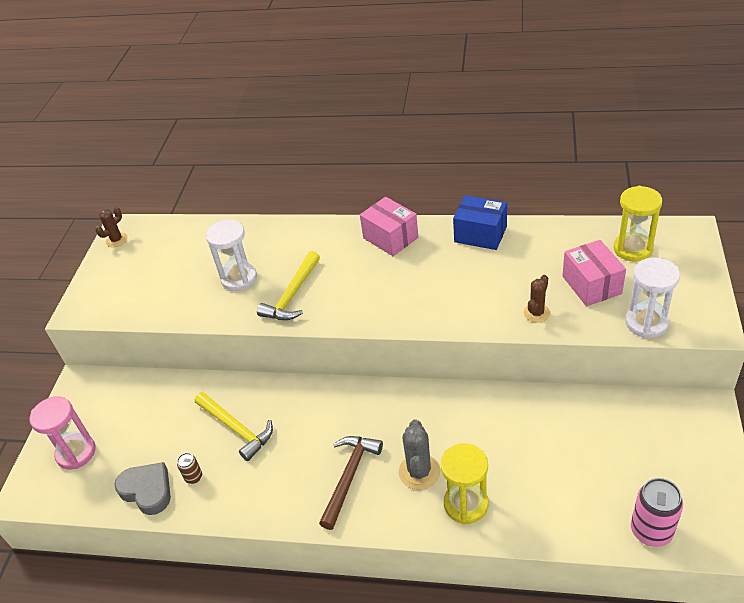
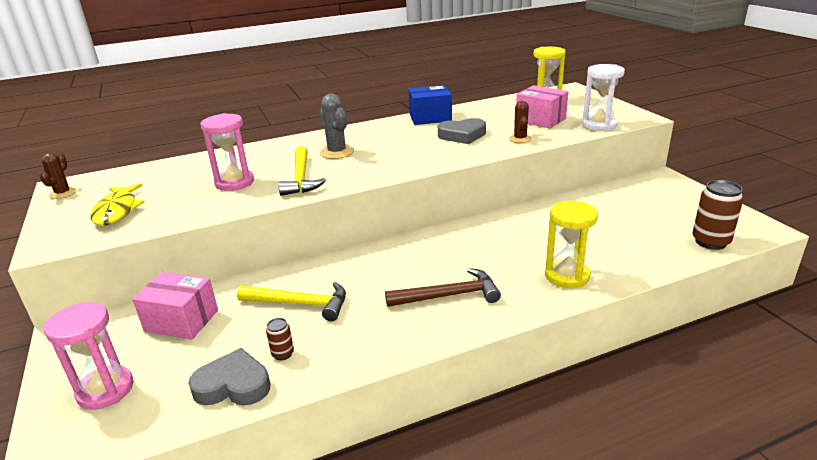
camera: 35 degrees left, 15 degrees down
white hourglass [206,219,257,291] -> pink hourglass [201,113,254,191]
brown hammer [319,436,383,530] -> brown hammer turned 90 degrees clockwise [385,268,501,307]
pink box [360,197,418,256] -> pink box moved to [132,272,218,339]
grey cactus [398,419,440,490] -> grey cactus moved to [320,94,354,159]
pink can [631,478,683,547] -> brown can [692,180,743,250]
none -> yellow fish [90,183,145,226]
none -> grey heart [438,118,486,144]

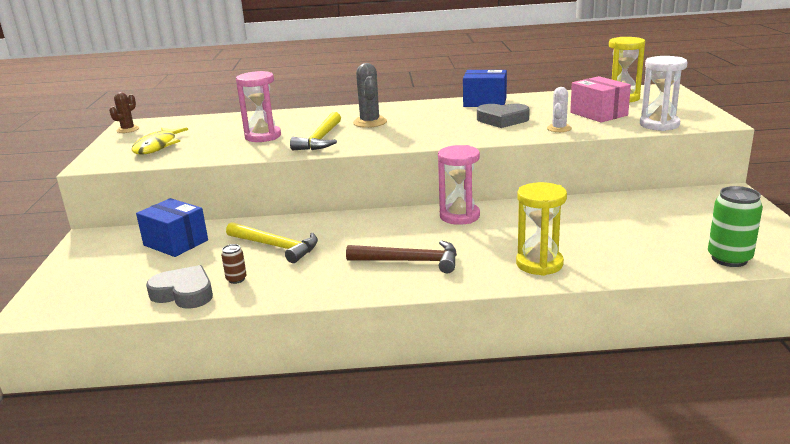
camera: 20 degrees right, 5 degrees down
pink hourglass [44,301,133,410] -> pink hourglass moved to [438,145,480,225]
pink box [132,272,218,339] -> blue box [136,198,208,257]
brown cactus [509,101,532,143] -> white cactus [547,87,572,132]
brown can [692,180,743,250] -> green can [708,186,763,267]

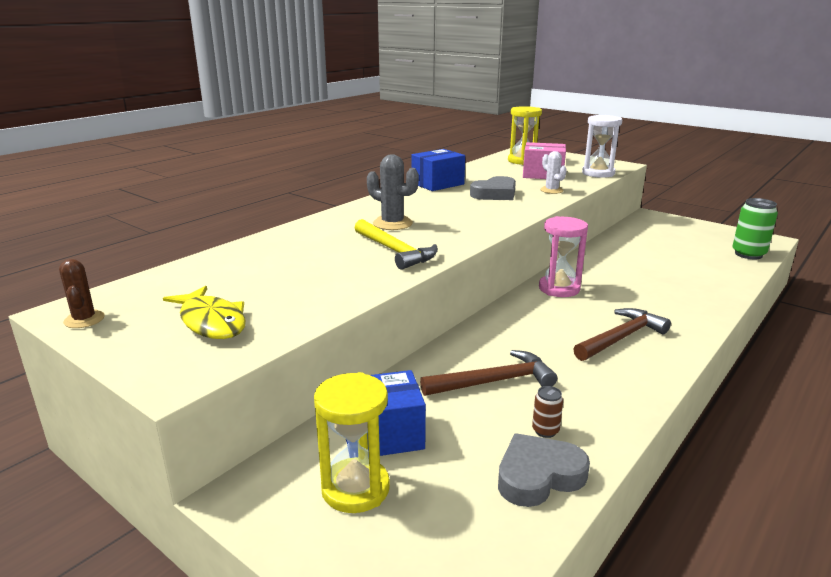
camera: 50 degrees left, 0 degrees up
yellow hammer [226,222,318,263] -> brown hammer [420,350,557,396]
pink hourglass [236,71,281,142] -> none
yellow hourglass [516,182,567,276] -> yellow hourglass moved to [314,372,390,513]

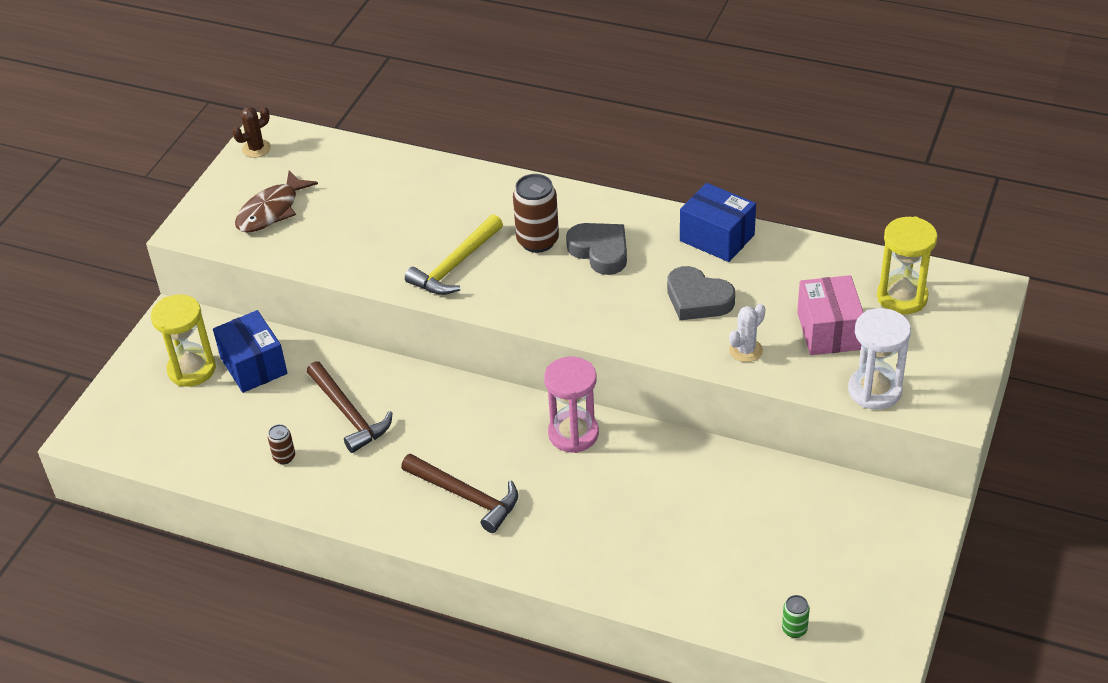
camera: 75 degrees right, 20 degrees up
yellow fish [163,286,246,339] -> brown fish [235,170,318,233]
grey cactus [367,155,419,230] -> brown can [513,174,559,253]
grey heart [498,433,590,507] -> grey heart moved to [566,223,627,275]
green can [732,198,778,259] -> green can [782,595,810,638], size x0.51

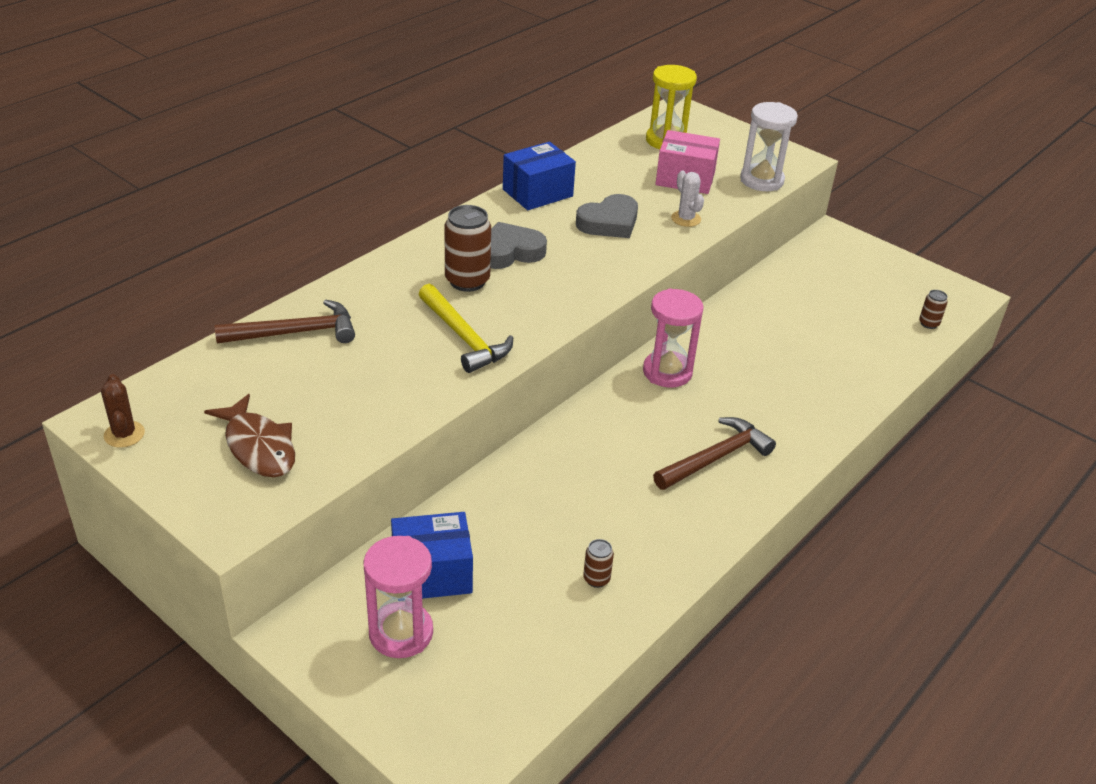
camera: 75 degrees left, 5 degrees down
yellow hourglass [151,295,216,387] -> pink hourglass [364,536,433,658]
brown hammer [307,361,393,453] -> brown hammer moved to [215,300,355,344]
green can [782,595,810,638] -> brown can [919,290,948,329]

